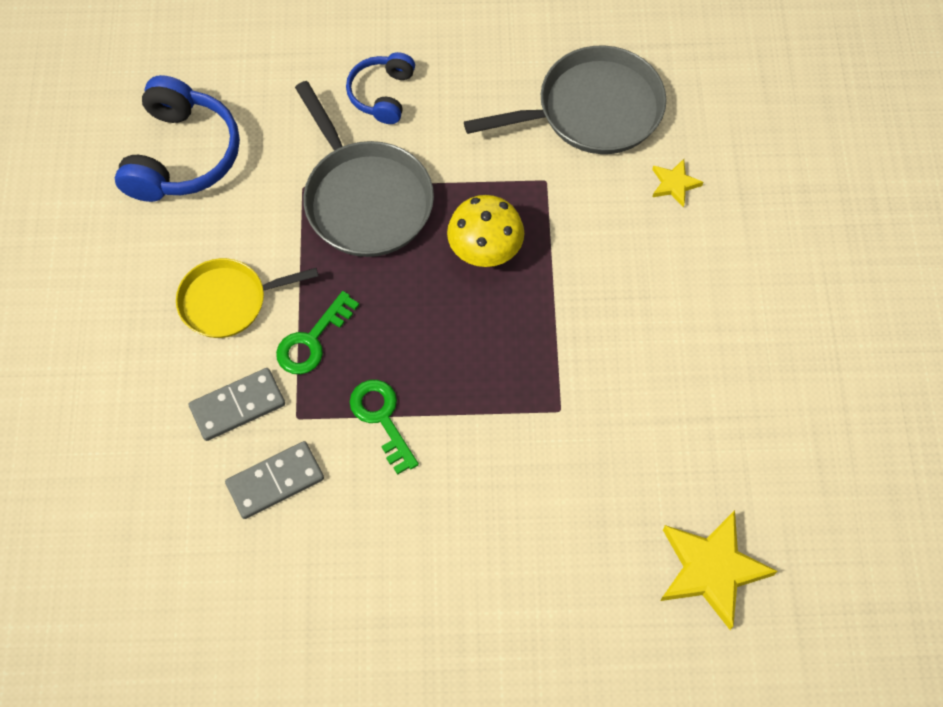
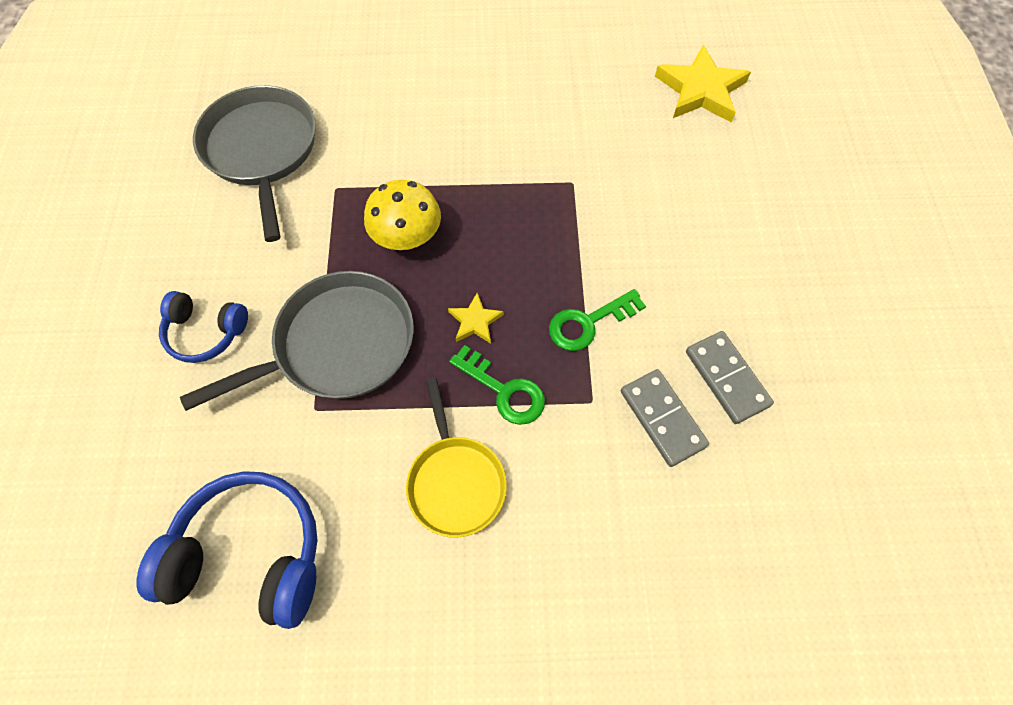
camera: 90 degrees left, 0 degrees up
grey domino [189,368,285,441] -> grey domino moved to [686,331,774,424]
yellow star [652,159,703,208] -> yellow star moved to [448,293,504,344]

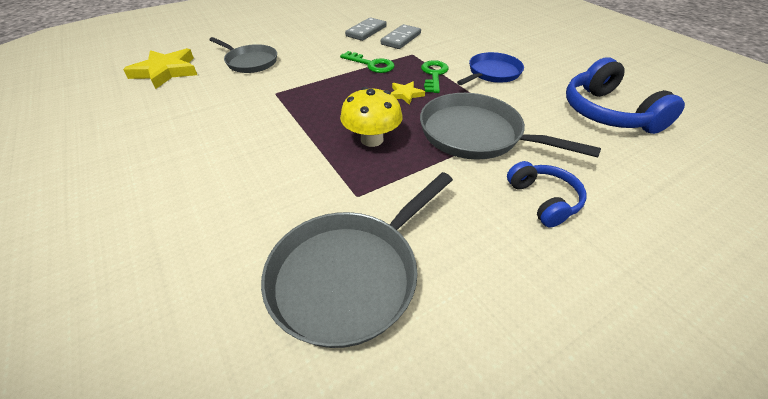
camera: 120 degrees left, 20 degrees down
yellow pan [406,379,507,537] -> blue pan [457,52,524,85]
none -> grey pan [209,37,277,73]

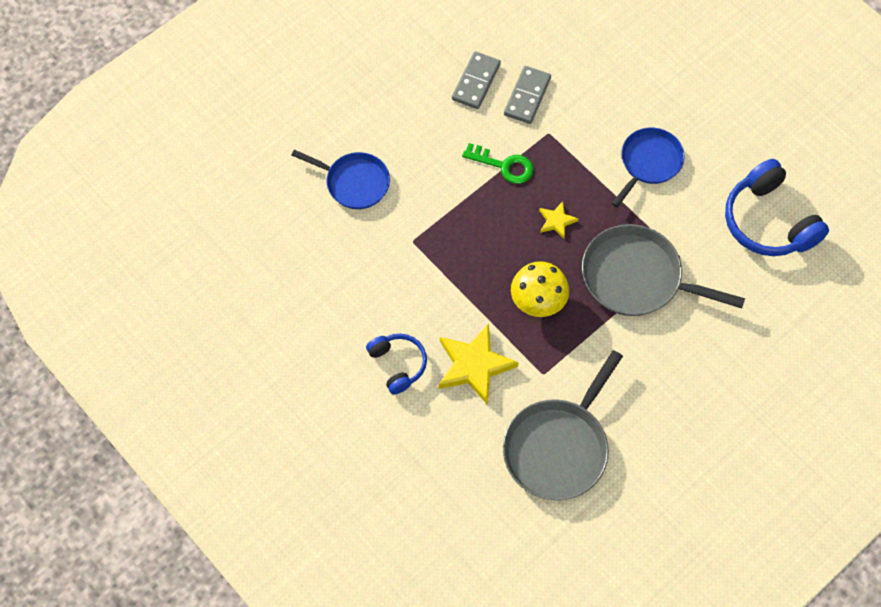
camera: 10 degrees left, 20 degrees up
yellow star [123,48,197,89] -> yellow star moved to [439,324,519,404]
grey pan [209,37,277,73] -> blue pan [291,149,390,209]
green key [421,60,449,93] -> none
blue headphones [507,161,587,228] -> blue headphones moved to [366,333,427,395]

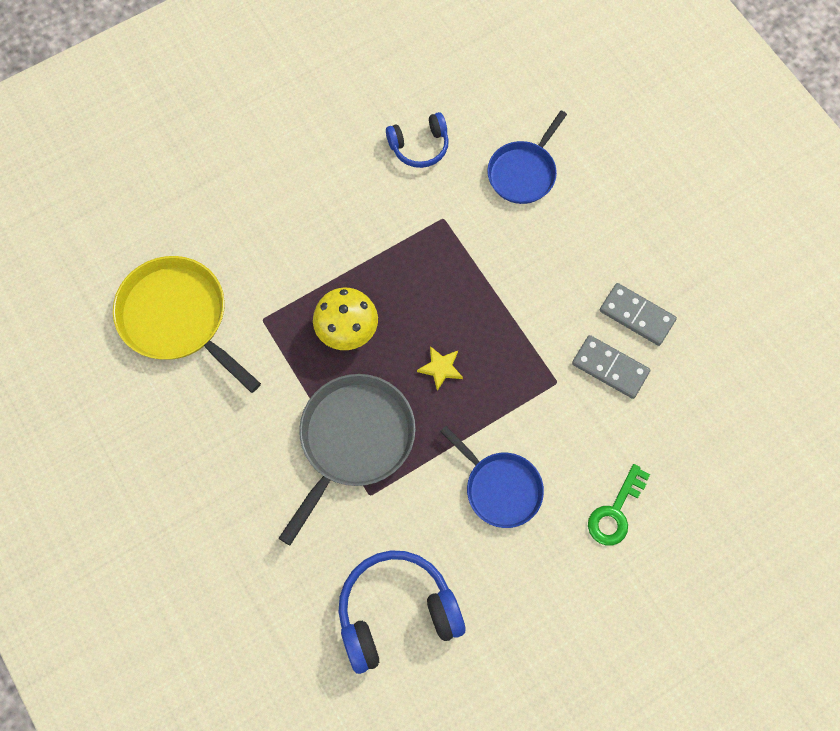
camera: 100 degrees right, 5 degrees up
blue headphones [366,333,427,395] -> blue headphones moved to [386,112,449,168]
yellow star [439,324,519,404] -> none
green key [462,143,534,184] -> green key moved to [588,464,650,546]
grey pan [503,350,623,500] -> yellow pan [113,256,261,393]

